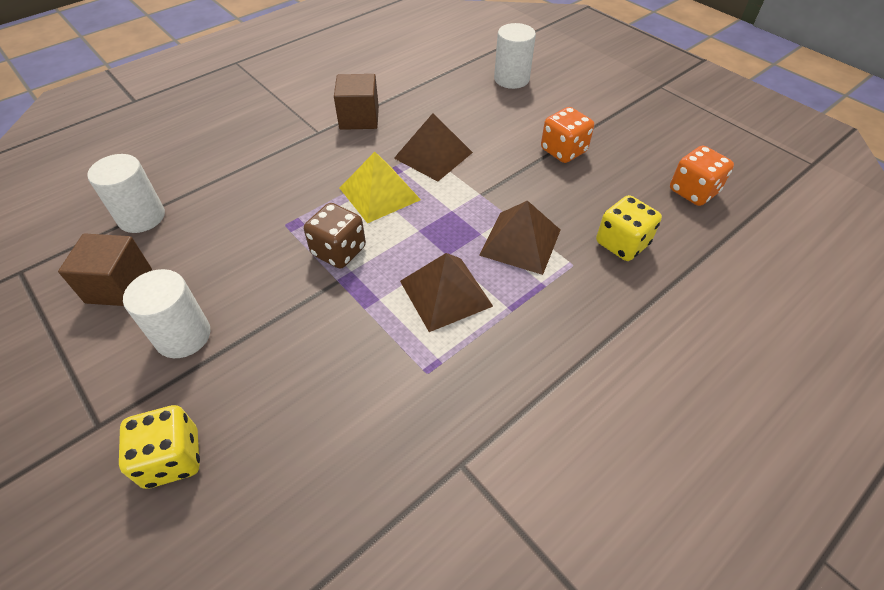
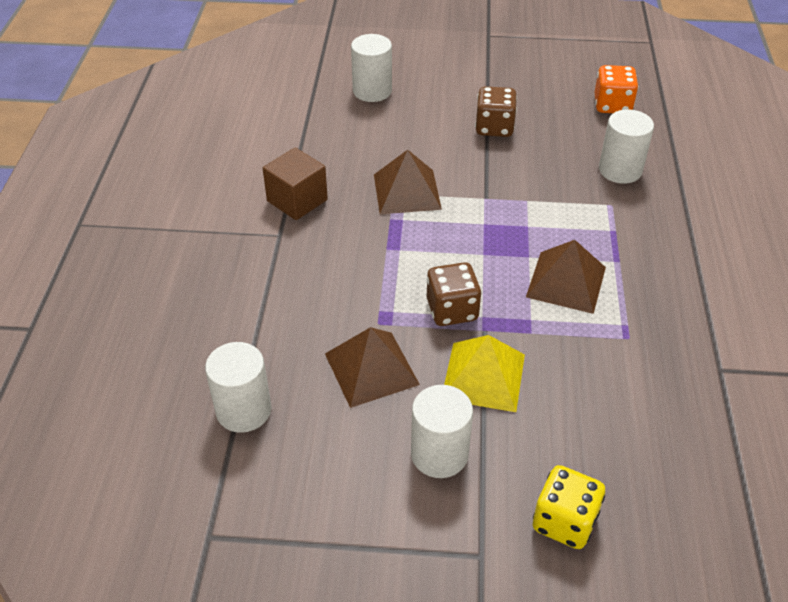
camera: 45 degrees left, 5 degrees down
brown cube [58,233,152,306] -> none
yellow pyramid [340,152,421,223] -> yellow pyramid moved to [444,335,525,412]
brown pyramid [479,200,561,275] -> brown pyramid moved to [325,327,420,408]
orange dice [541,107,594,163] -> brown dice [475,86,517,137]
yellow dice [596,195,662,261] -> white cylinder [599,109,654,184]

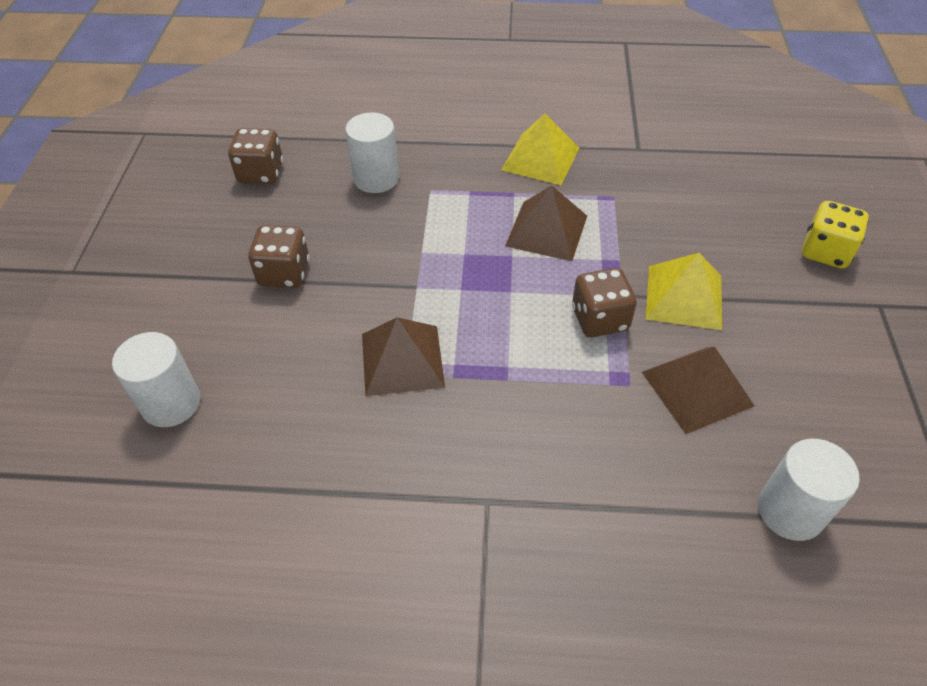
camera: 90 degrees left, 5 degrees up
brown cube [263,148,328,220] -> none
white cylinder [411,385,473,478] -> none
orange dice [594,65,638,113] -> brown dice [228,128,283,184]
none -> yellow pyramid [501,114,579,185]

